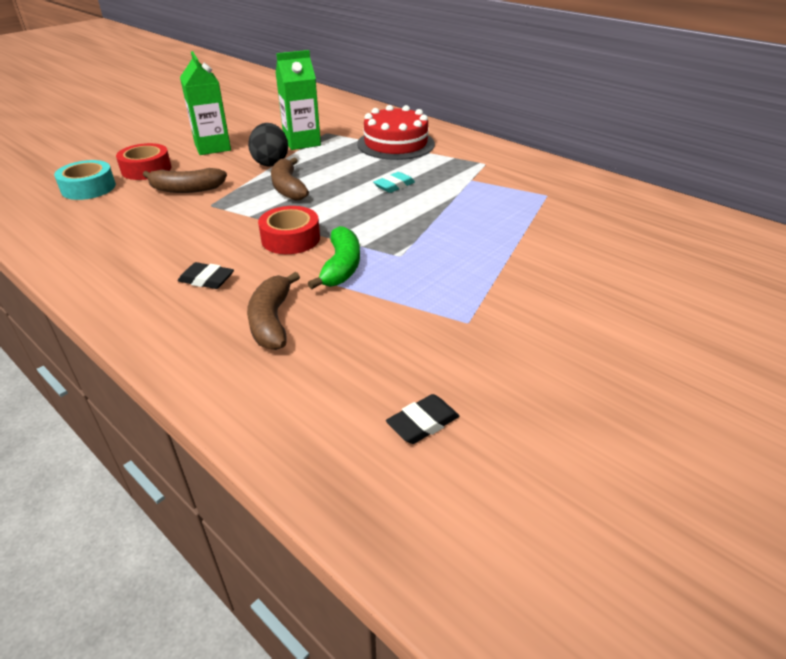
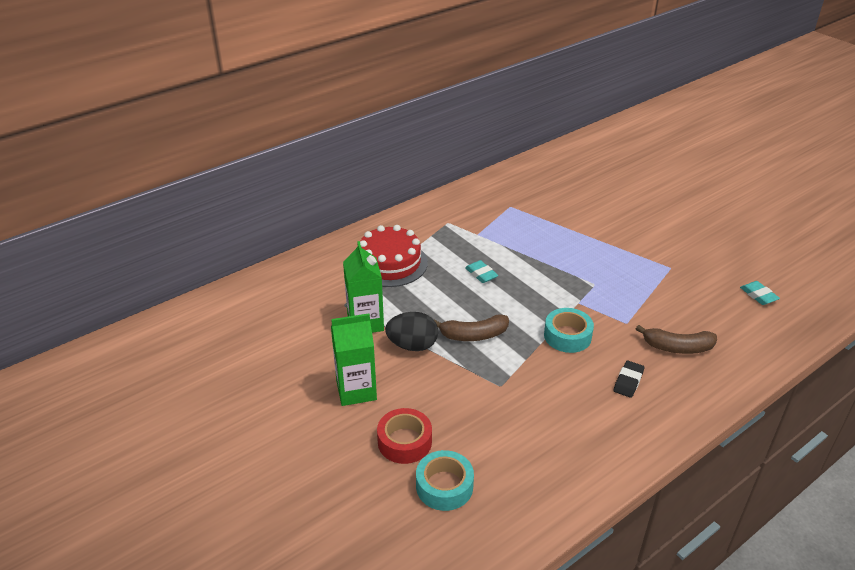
camera: 80 degrees left, 0 degrees up
brown banana [143,168,227,193] -> none
red tape [258,206,320,254] -> turquoise tape [544,308,594,353]
green banana [308,226,360,289] -> none
black eraser [386,394,459,444] -> turquoise eraser [740,281,780,305]

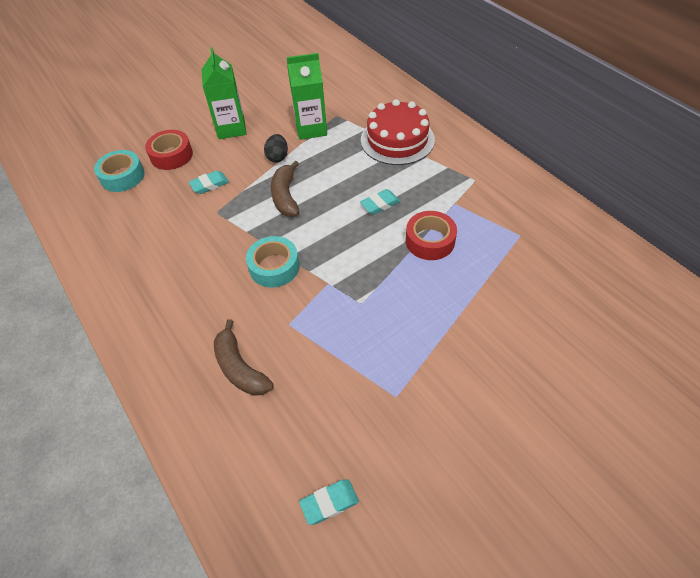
camera: 95 degrees right, 15 degrees up
black egg [385,312,438,351] -> black egg [264,134,288,163], size x0.66
black eraser [614,360,644,398] -> none
brown banana [636,325,717,354] -> brown banana turned 45 degrees counterclockwise [214,319,274,396]
none -> turquoise eraser [188,170,229,194]
none -> red tape [406,211,457,260]

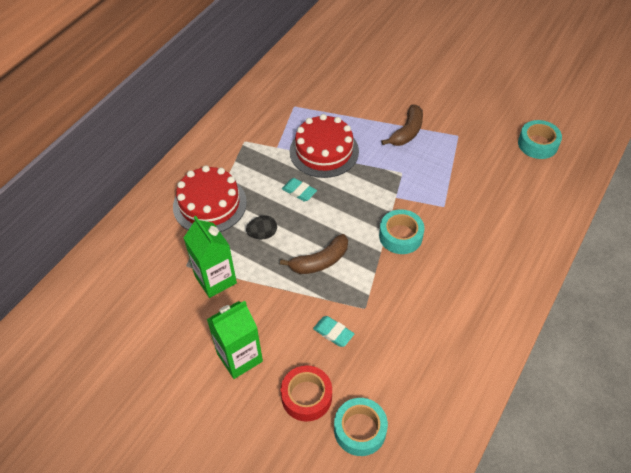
camera: 115 degrees left, 0 degrees up
brown banana [214,319,274,396] -> brown banana moved to [381,104,423,146]
black egg [264,134,288,163] -> black egg moved to [246,215,277,239]
turquoise eraser [299,479,359,525] -> turquoise tape [518,120,562,159]
red tape [406,211,457,260] -> red cake [290,114,359,178]

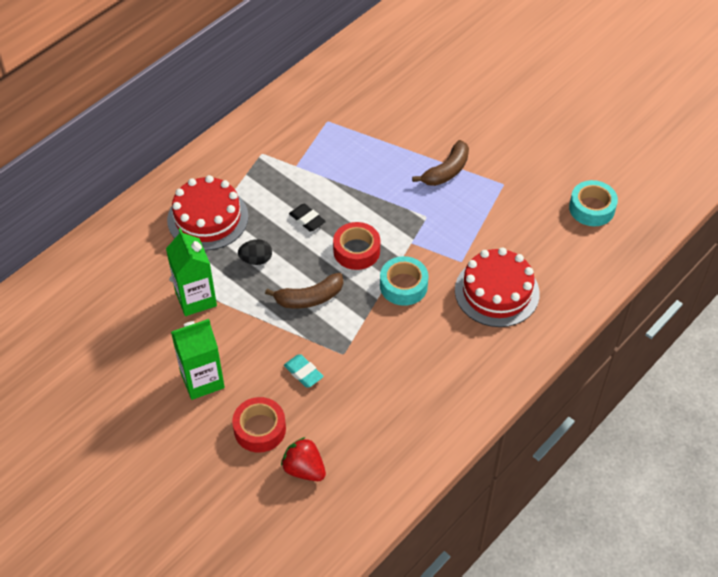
camera: 10 degrees right, 0 degrees up
turquoise eraser [282,178,317,202] -> black eraser [289,204,326,232]
red cake [290,114,359,178] -> red cake moved to [455,247,540,327]
turquoise tape [334,398,388,456] -> red strawberry [281,437,326,481]
none -> red tape [333,222,380,270]

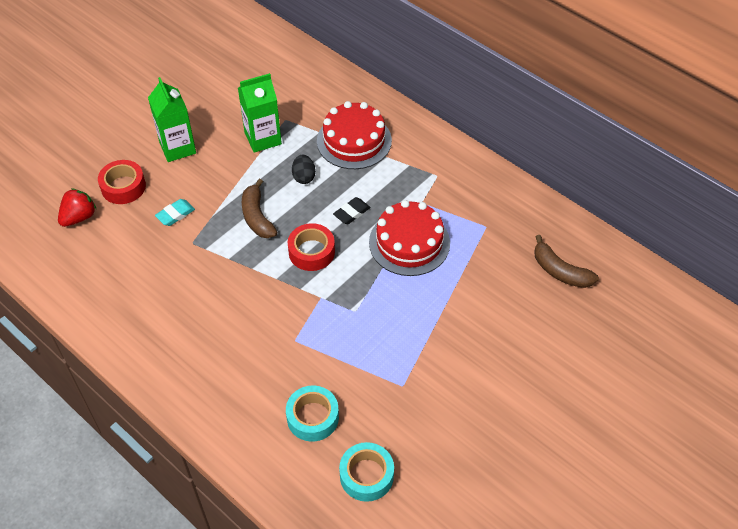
camera: 90 degrees right, 0 degrees up
turquoise tape [380,256,429,306] -> turquoise tape moved to [286,386,339,442]
brown banana [412,140,469,186] -> brown banana moved to [534,235,599,288]
red cake [455,247,540,327] -> red cake moved to [369,200,450,276]

